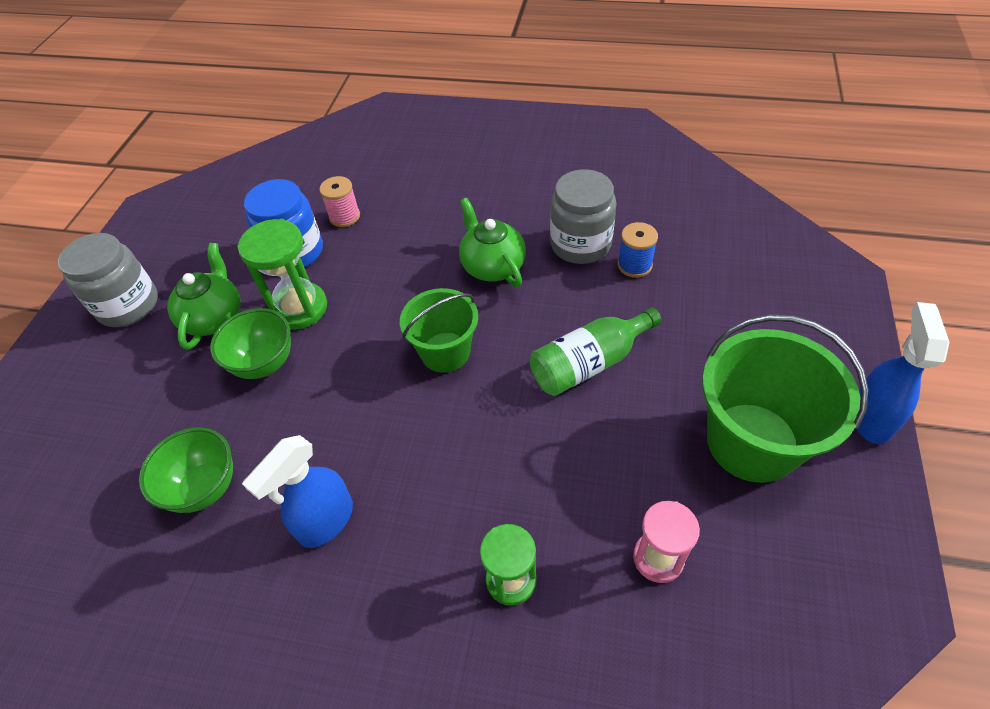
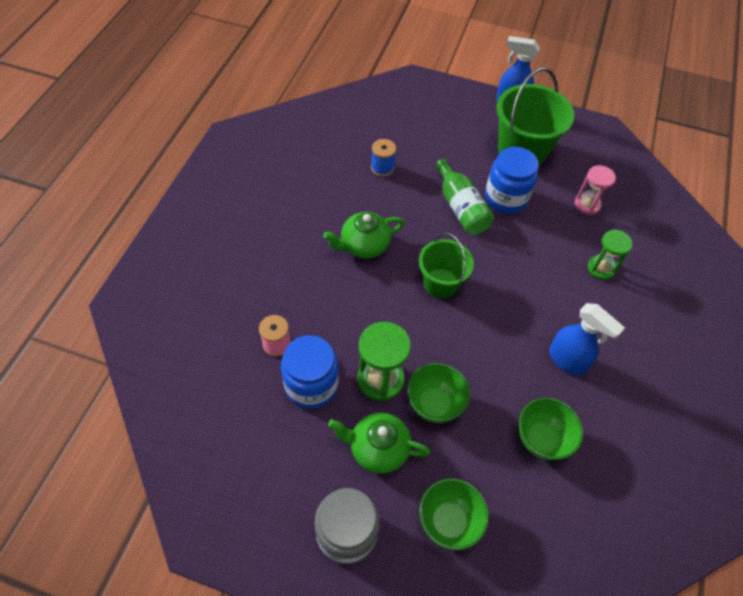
camera: 90 degrees left, 5 degrees up
grey jar [550,169,616,264] -> none
none -> green bowl [419,478,489,551]
none -> blue jar [485,147,539,213]

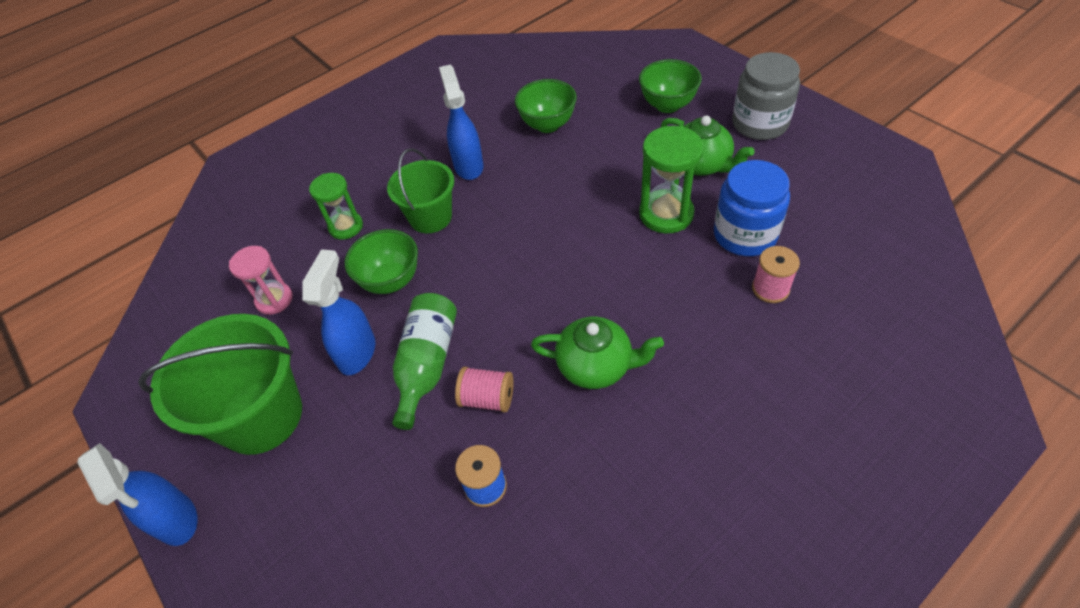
camera: 140 degrees left, 5 degrees down
green bowl [407,363,470,423] -> green bowl moved to [345,229,418,294]
green bucket [419,233,474,298] -> green bucket moved to [387,148,454,233]
blue jar [485,147,539,213] -> blue spray bottle [302,249,375,375]
none -> pink spool [455,367,514,412]

